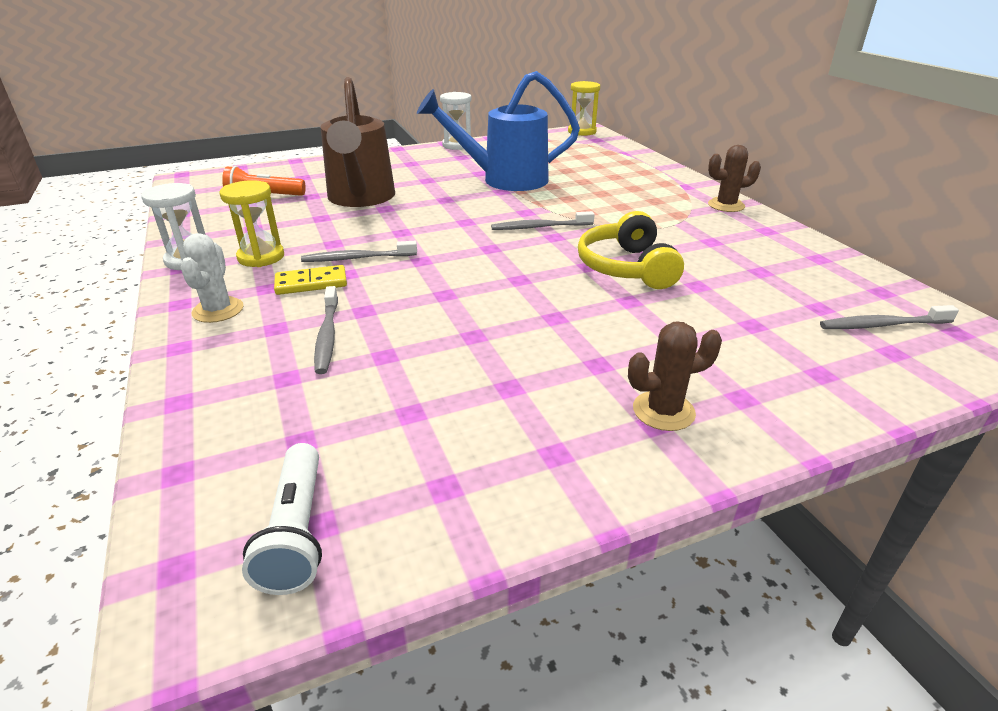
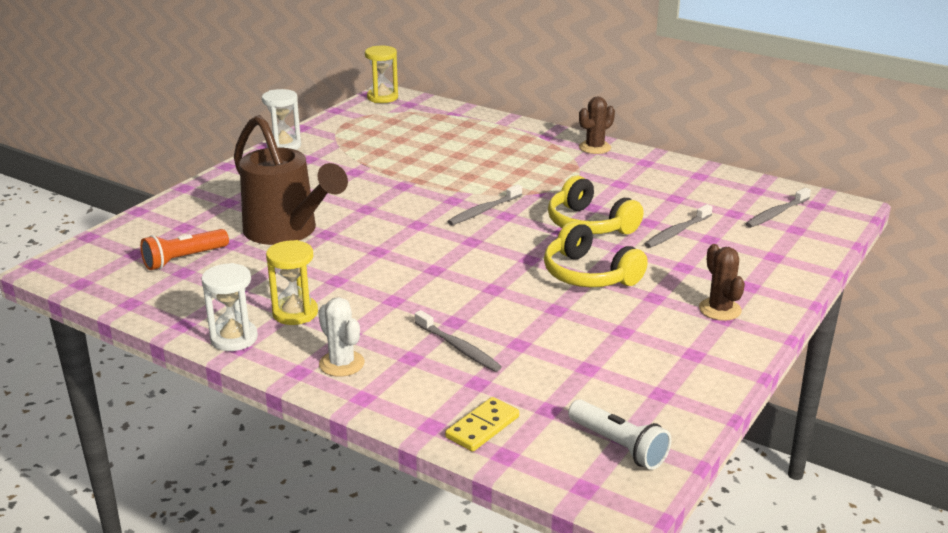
camera: 35 degrees left, 5 degrees down
yellow domino [274,265,347,295] -> yellow domino moved to [445,397,519,452]
grey toothbrush [301,241,417,262] -> grey toothbrush moved to [645,204,713,248]
blue watering can [417,71,580,191] -> none
brown cactus [628,322,722,431] -> brown cactus turned 60 degrees counterclockwise [699,244,745,321]
none -> yellow headphones [544,221,648,287]

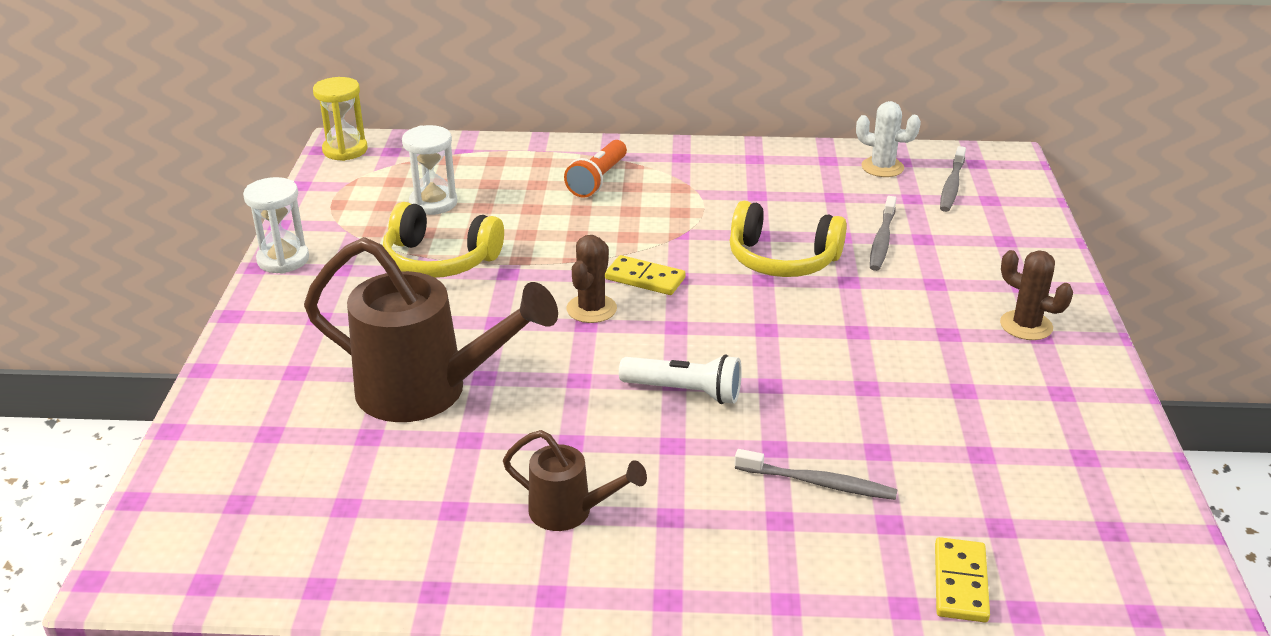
camera: 30 degrees left, 5 degrees up
orange flashlight [140,229,229,270] -> orange flashlight moved to [564,140,627,198]
white hourglass [201,263,258,351] -> white hourglass moved to [402,125,457,215]
yellow hourglass [266,240,318,325] -> brown watering can [503,430,647,531]
white cactus [318,297,365,377] -> white cactus moved to [856,101,921,177]
grey toothbrush [447,184,522,225] -> yellow domino [605,255,685,295]
yellow headphones [544,221,648,287] -> yellow headphones moved to [383,202,504,278]
white flashlight [568,399,671,470] -> white flashlight moved to [619,354,742,404]
brown cactus [579,96,615,154] -> brown cactus moved to [566,235,617,323]

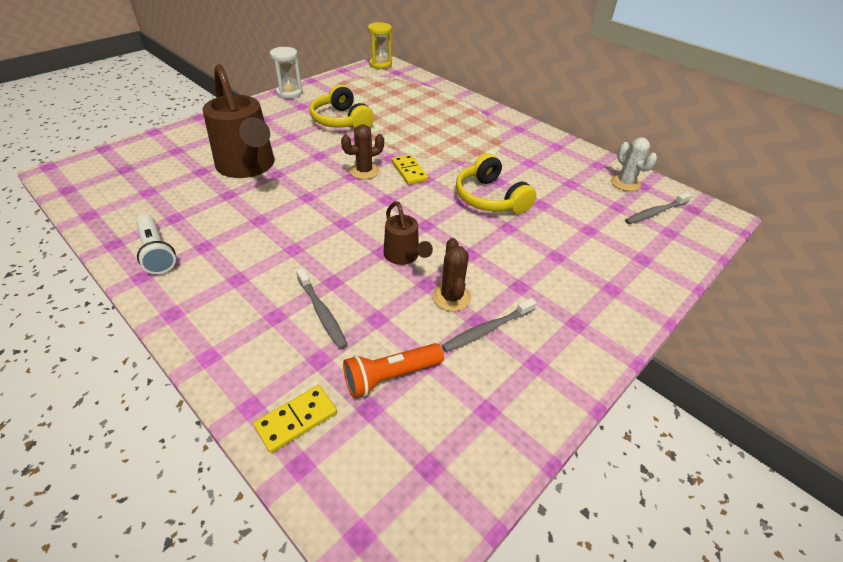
camera: 40 degrees right, 10 degrees up
white hourglass [402,125,457,215] -> none
brown watering can [503,430,647,531] -> brown watering can moved to [384,201,433,265]
orange flashlight [564,140,627,198] -> orange flashlight moved to [343,343,444,398]
white flashlight [619,354,742,404] -> white flashlight moved to [136,215,176,274]
grey toothbrush [870,196,896,271] -> grey toothbrush moved to [442,298,537,352]
brown cactus [1000,250,1073,340] -> brown cactus moved to [432,238,471,311]

